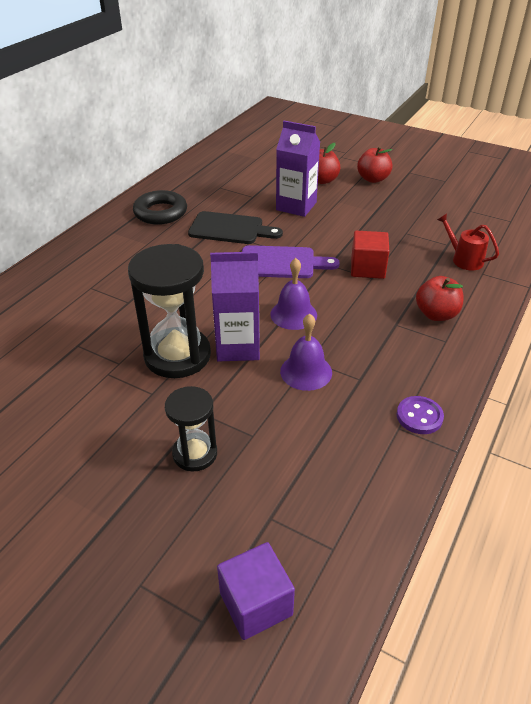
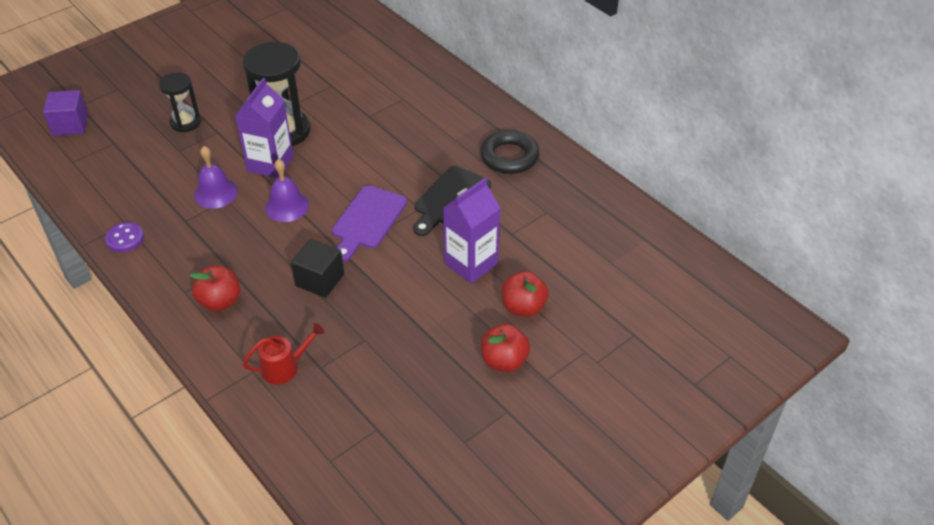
camera: 110 degrees right, 5 degrees up
red cube [351,231,389,279] -> black cube [291,239,344,298]

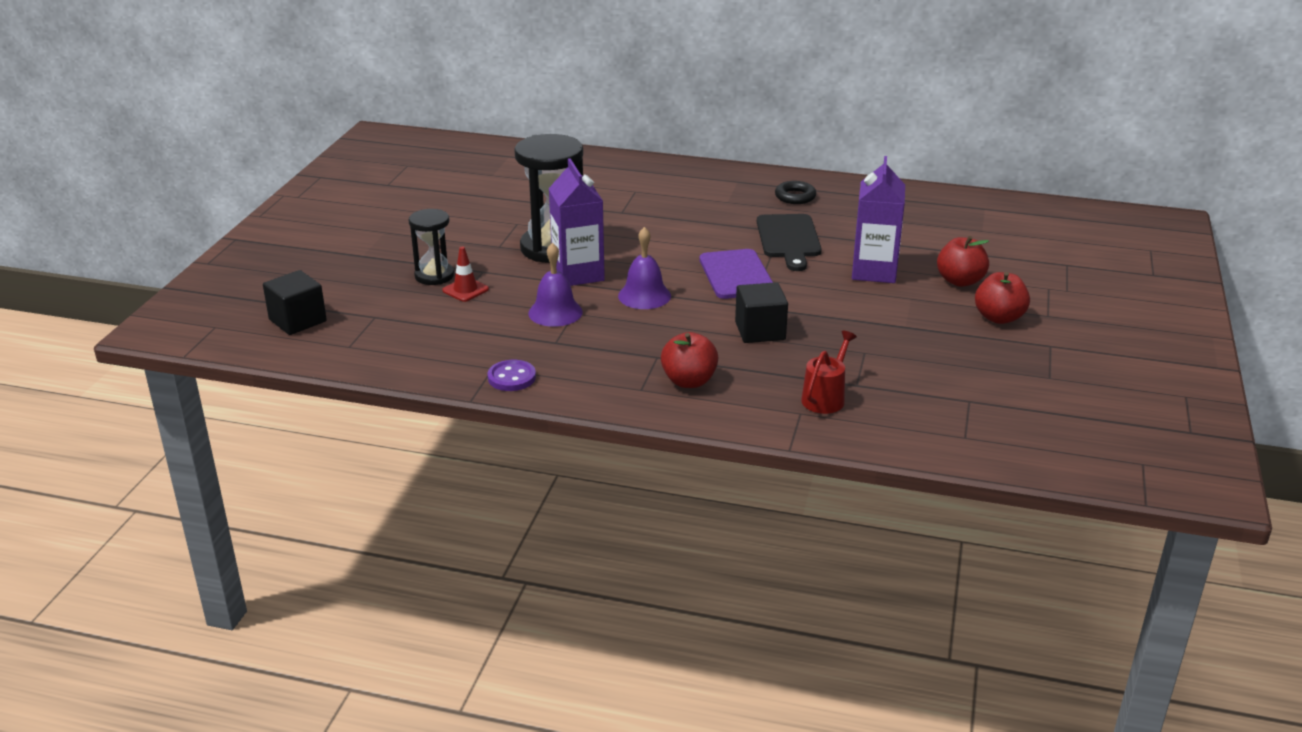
camera: 35 degrees left, 15 degrees down
purple cube [43,90,88,136] -> black cube [263,270,327,335]
black ring [480,130,540,174] -> black ring [775,181,816,204], size x0.63
none -> red traffic cone [442,247,489,302]

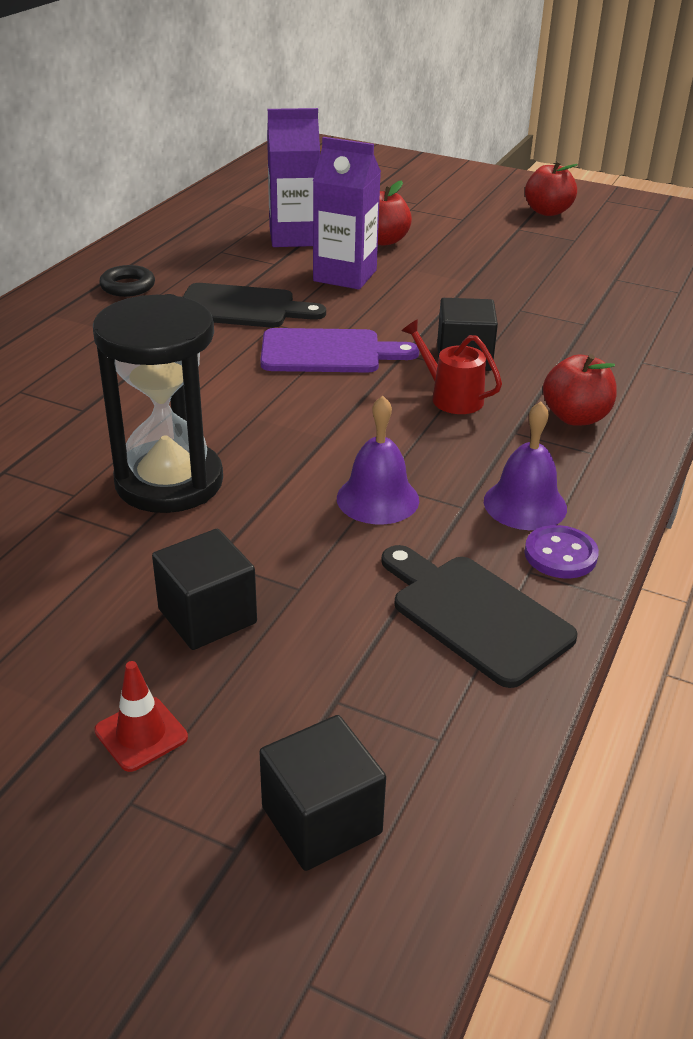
camera: 80 degrees left, 5 degrees up
black hourglass [409,209,454,285] -> black cube [152,529,257,650]
red traffic cone [442,247,489,302] -> red traffic cone moved to [94,661,188,772]
purple carton [549,158,605,286] -> purple carton moved to [267,108,320,247]
purple bell [618,227,671,309] -> purple bell moved to [484,402,567,530]
red watering can [801,331,857,414] -> red watering can moved to [402,320,502,414]
red apple [975,272,1030,324] -> red apple moved to [525,161,578,216]
none -> black cutting board [381,545,578,688]

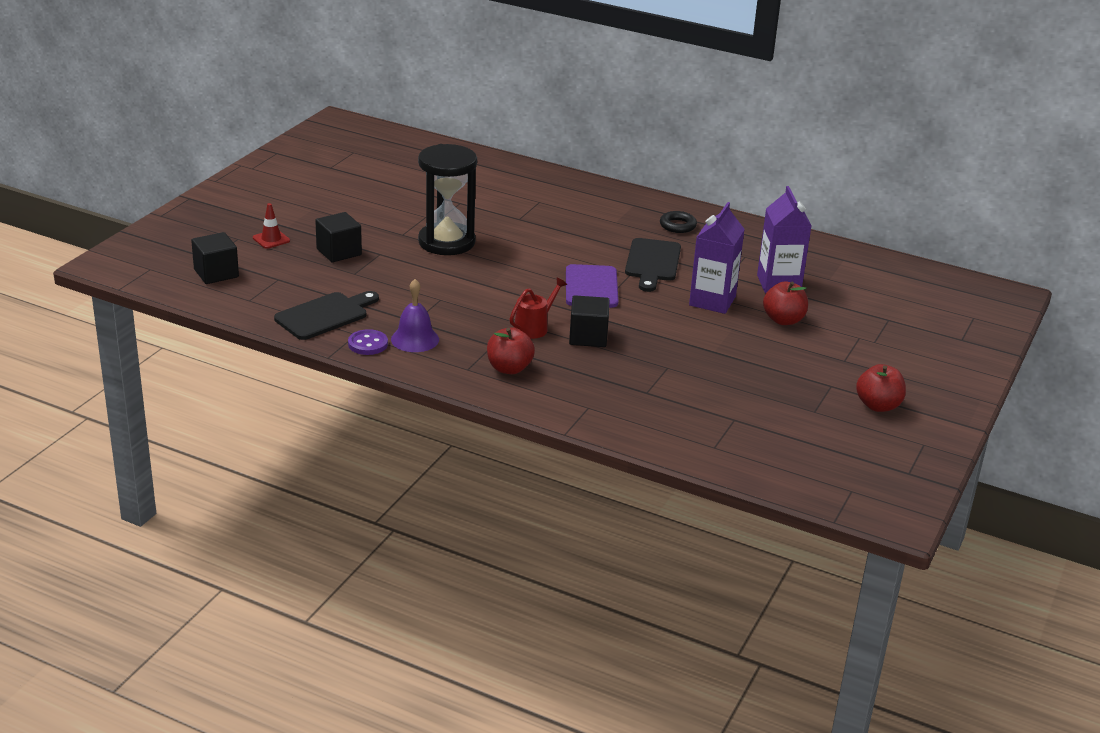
camera: 90 degrees right, 5 degrees down
purple bell [337,396,419,524] -> none

